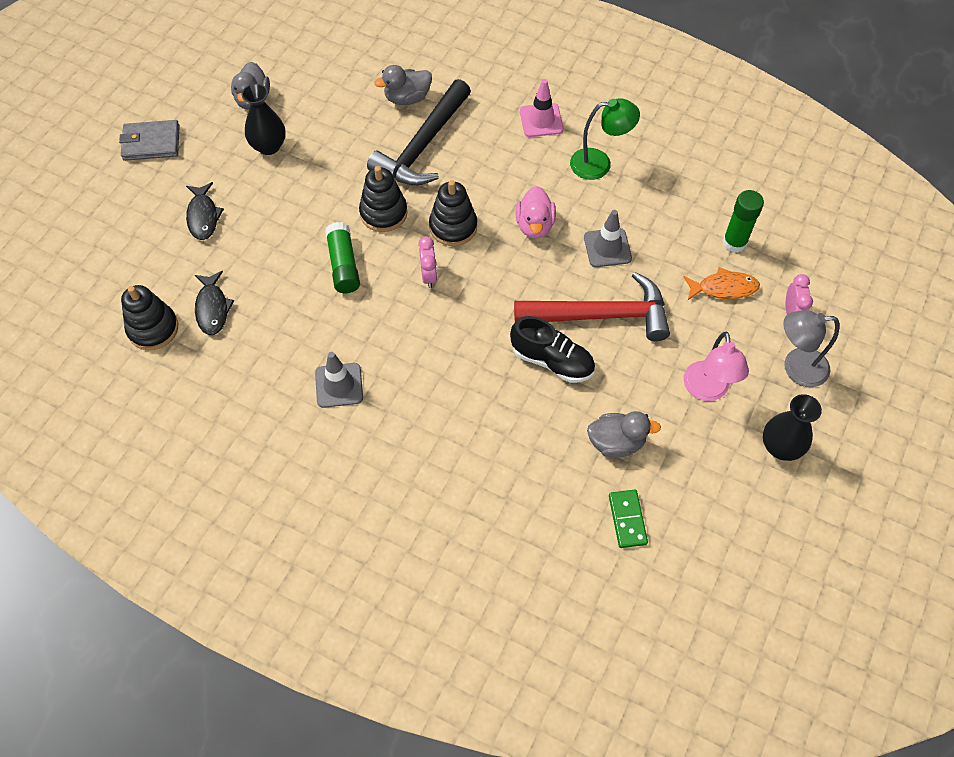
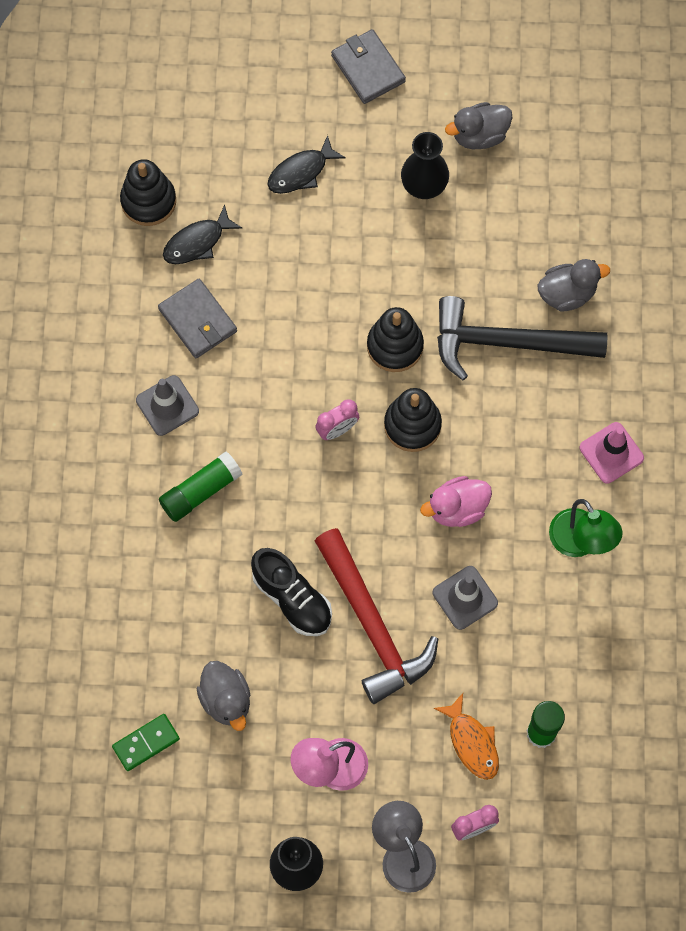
camera: 65 degrees right, 10 degrees up
green glue stick [325,222,360,293] -> green glue stick moved to [159,451,243,522]
grey duck [374,65,432,105] -> grey duck turned 120 degrees clockwise [537,259,610,311]
black shoe [510,316,595,383] -> black shoe turned 45 degrees counterclockwise [251,548,332,636]
none -> grey wallet [158,279,237,358]

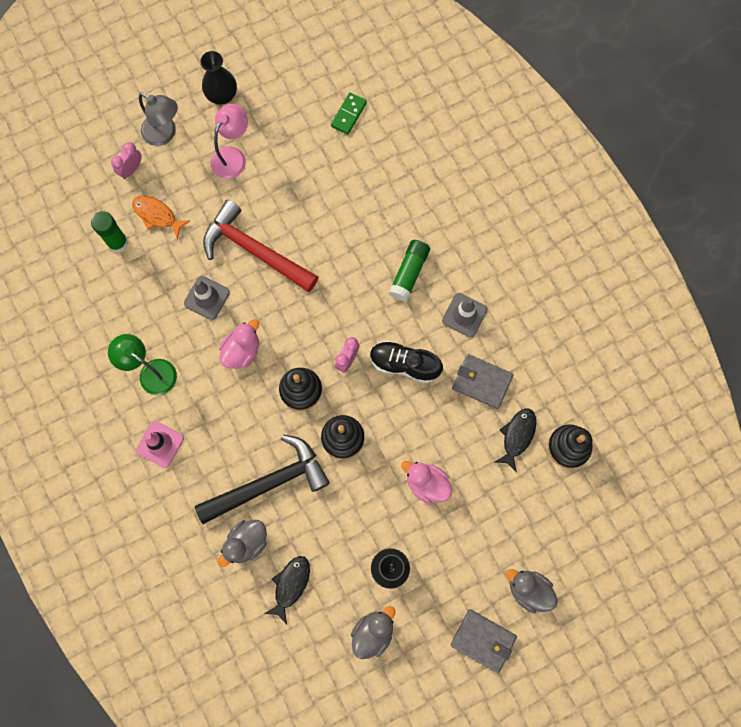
camera: 150 degrees right, 5 degrees up
grey duck [197,661,250,731] -> grey duck moved to [506,569,558,614]
black shoe [251,548,332,636] -> black shoe moved to [370,341,443,383]
black fish [267,135,346,194] -> black fish moved to [265,556,310,624]
none -> pink duck [401,461,452,504]

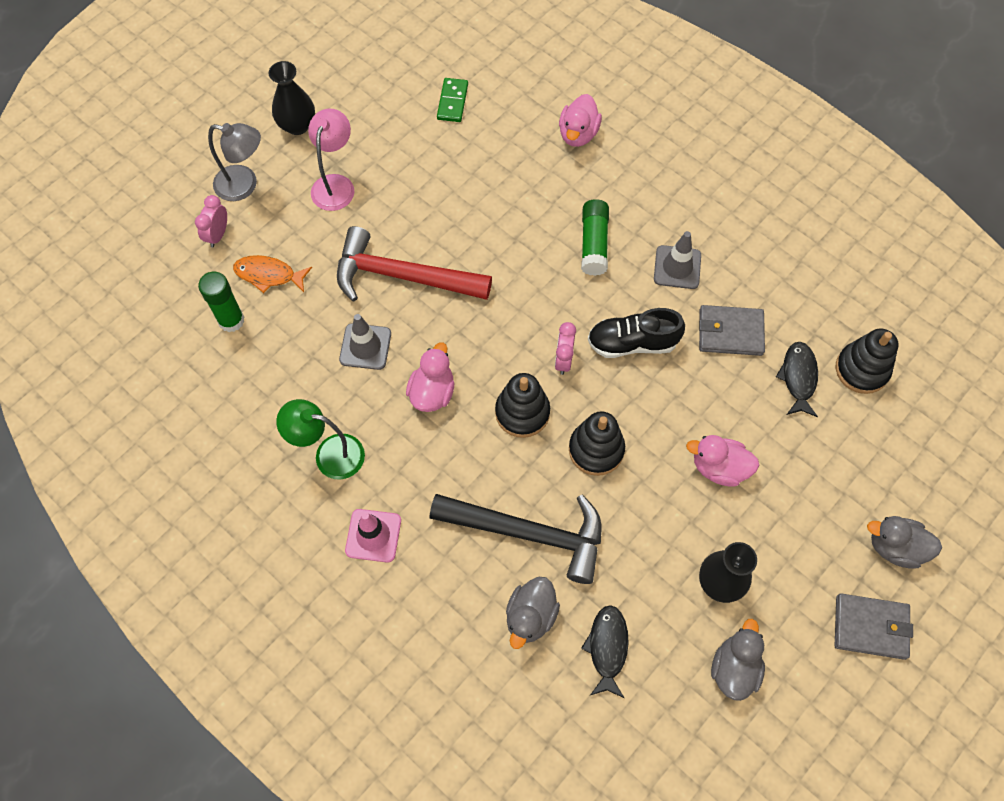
camera: 20 degrees left, 10 degrees down
black hammer [195,435,330,524] -> black hammer turned 60 degrees clockwise [430,494,601,584]
none -> pink duck [559,94,602,147]

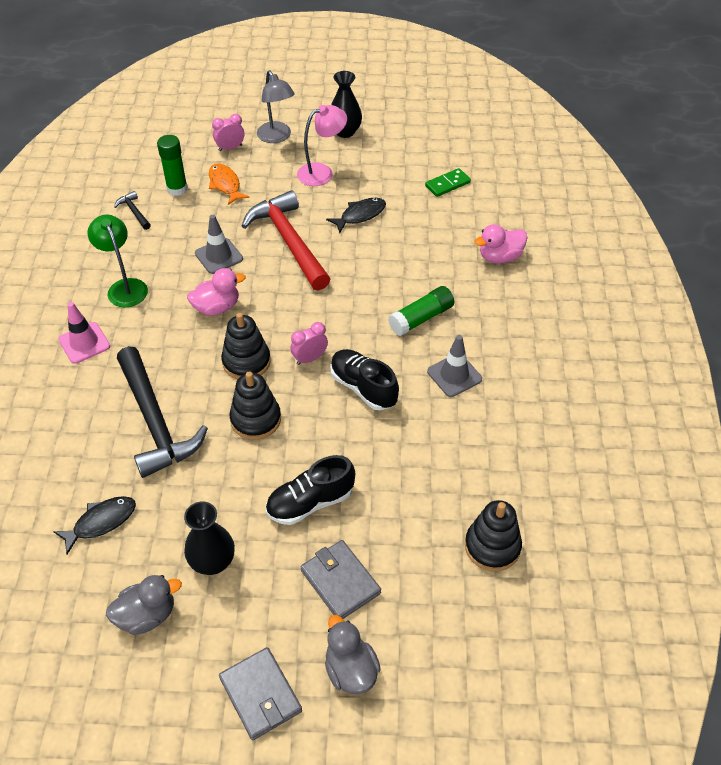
camera: 50 degrees right, 15 degrees down
grey duck [506,577,560,649] -> none
pink duck [686,435,760,487] -> black shoe [266,455,355,525]
grey wallet [699,305,765,356] -> grey wallet moved to [301,540,381,619]
black fish [776,342,818,417] -> black fish moved to [326,198,386,233]
none -> black hammer [114,191,151,230]

